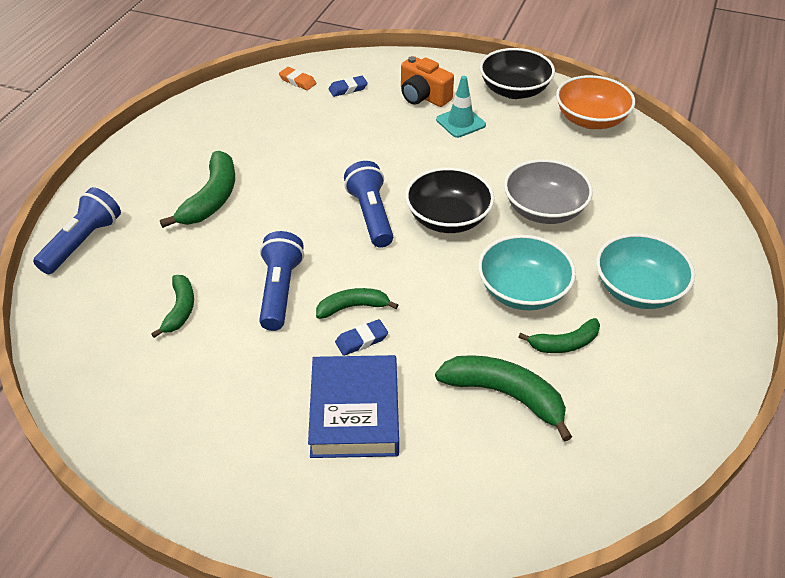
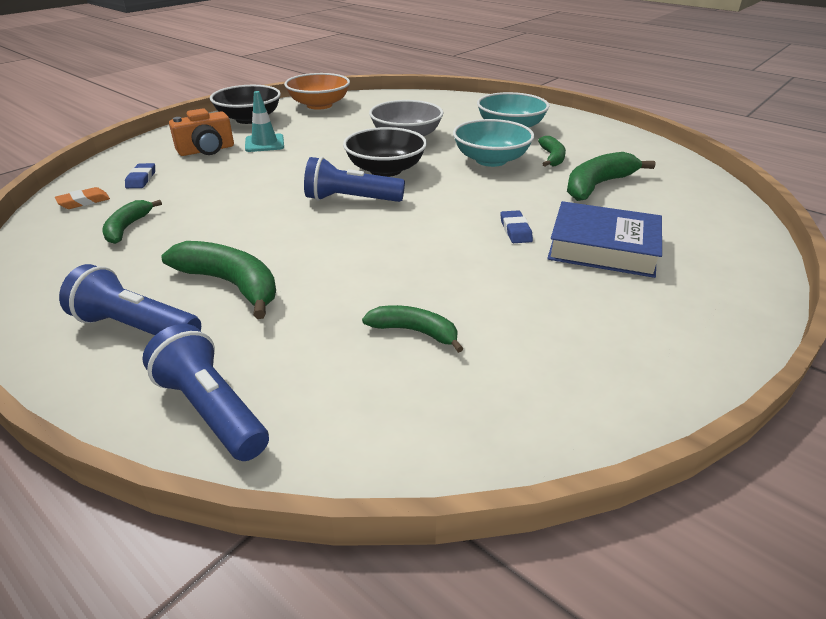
camera: 70 degrees left, 10 degrees down
blue flashlight [259,231,304,331] -> blue flashlight moved to [59,264,201,335]
green banana [316,288,398,319] -> green banana moved to [103,200,162,244]

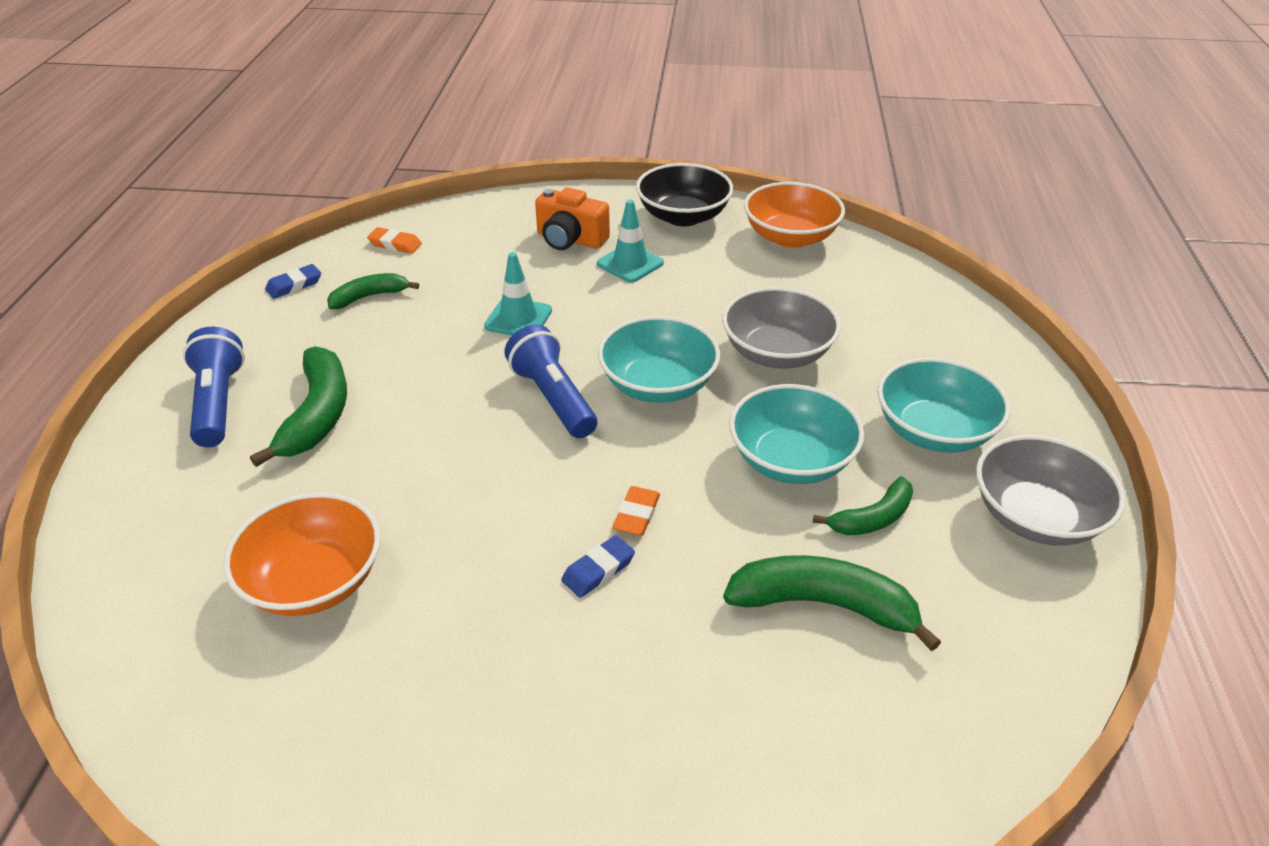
camera: 55 degrees right, 5 degrees up
blue eraser [125,163,155,188] -> blue eraser moved to [265,264,321,299]
blue flashlight [142,324,269,461] -> none
black bowl [343,127,427,177] -> turquoise bowl [598,316,720,403]
green banana [362,305,464,353] -> orange bowl [223,492,381,616]
blue book [547,201,662,278] -> none
none -> turquoise traffic cone [484,252,552,335]
none -> orange eraser [612,486,660,536]
none -> grey bowl [976,435,1125,546]

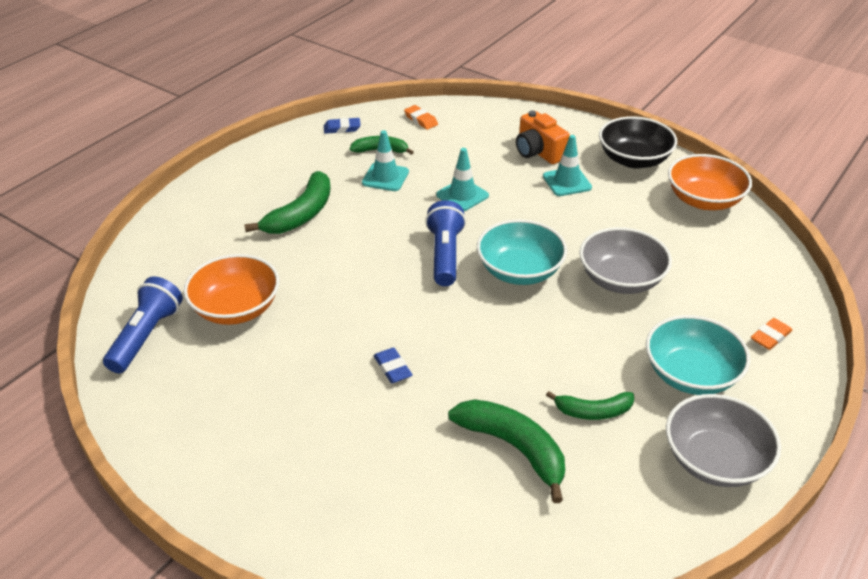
camera: 30 degrees right, 0 degrees up
blue flashlight [183,327,245,447] -> blue flashlight moved to [103,276,183,373]
blue eraser [561,535,635,598] -> blue eraser turned 75 degrees clockwise [374,347,413,383]
orange eraser [612,486,660,536] -> orange eraser moved to [751,318,792,350]
turquoise bowl [729,384,864,484] -> none
none -> turquoise traffic cone [362,130,409,191]

